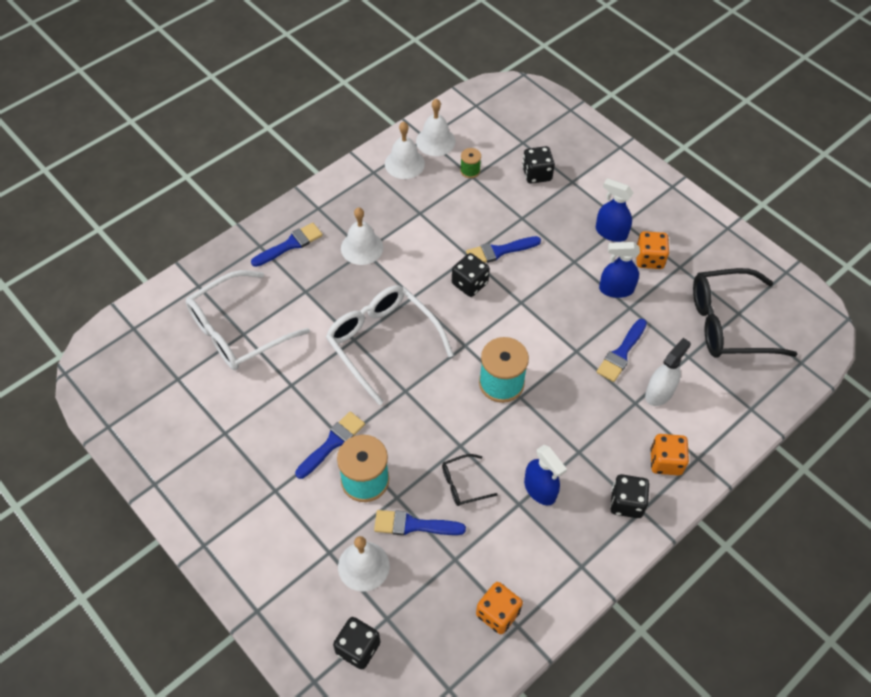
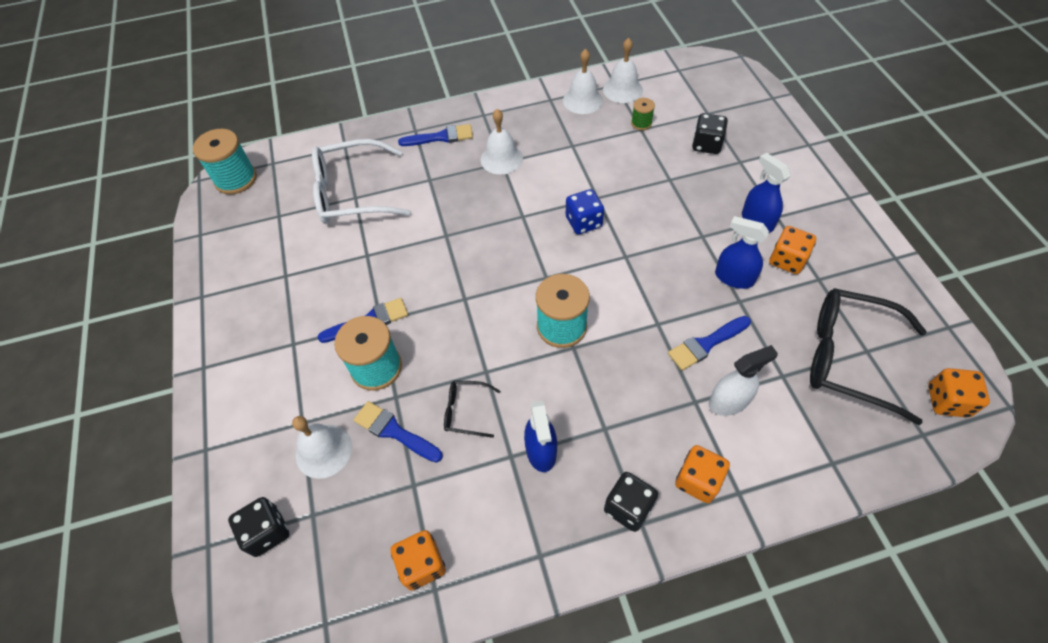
camera: 30 degrees right, 0 degrees up
white glasses [326,285,454,405] -> none
black dice [452,253,490,297] -> blue dice [566,189,604,234]
blue brush [466,236,541,263] -> none
none -> turquoise spool [193,129,257,194]
none -> orange dice [928,368,990,418]

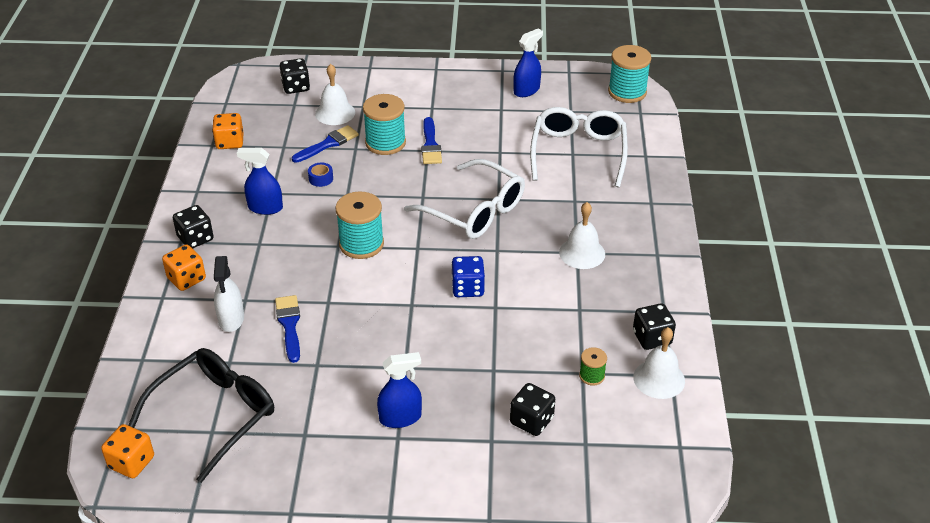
camera: 105 degrees right, 15 degrees down
blue brush [398,124,473,146] -> none
black glasses [444,380,500,438] -> blue tape [308,163,333,187]
white bell [563,49,603,114] -> black dice [633,303,676,350]
blue spray bottle [715,216,769,289] -> blue spray bottle moved to [513,29,543,97]
orange dice [769,226,816,274] -> none
none -> white glasses [404,159,525,239]

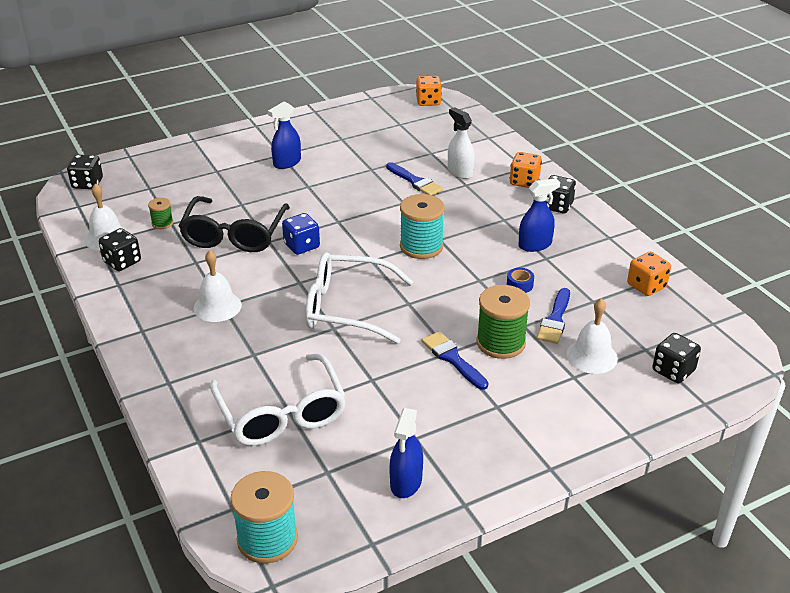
camera: 150 degrees right, 5 degrees down
black glasses [128,348,274,483] -> black glasses moved to [179,196,290,252]
turquoise spool [363,94,406,155] -> green spool [477,285,530,359]
black dice [510,383,555,436] -> black dice moved to [67,155,103,189]

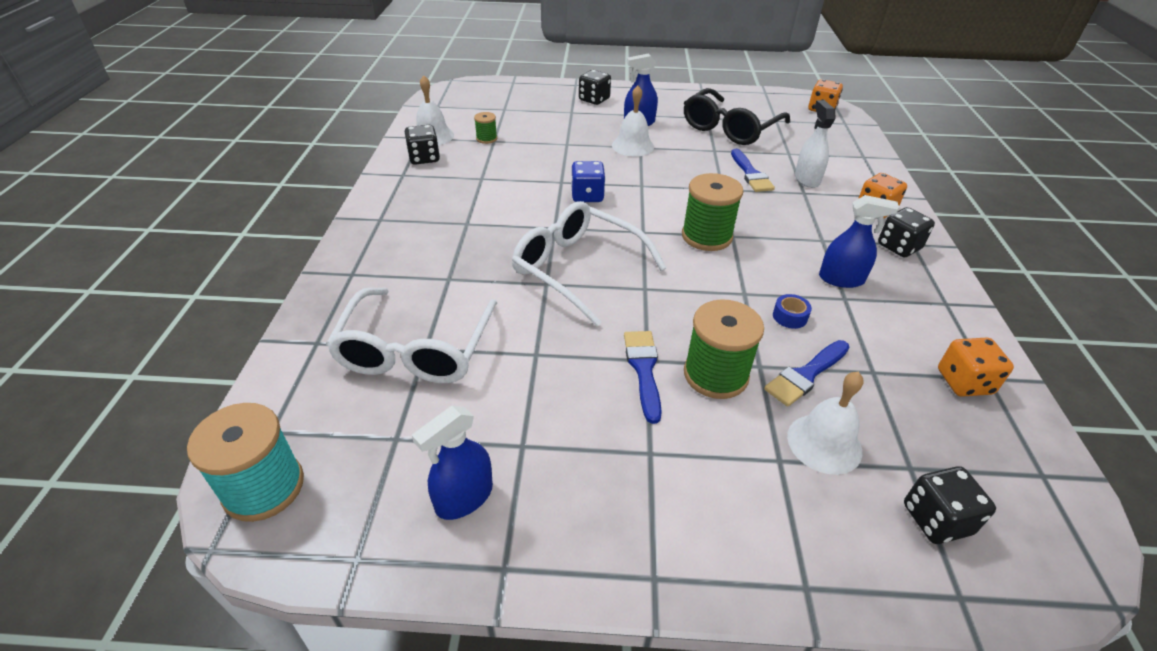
camera: 30 degrees right, 5 degrees up
black dice [67,155,103,189] -> black dice moved to [579,70,611,105]
black glasses [179,196,290,252] -> black glasses moved to [684,88,790,145]
white bell [194,250,242,322] -> white bell moved to [612,85,654,156]
turquoise spool [400,194,445,259] -> green spool [682,173,743,251]

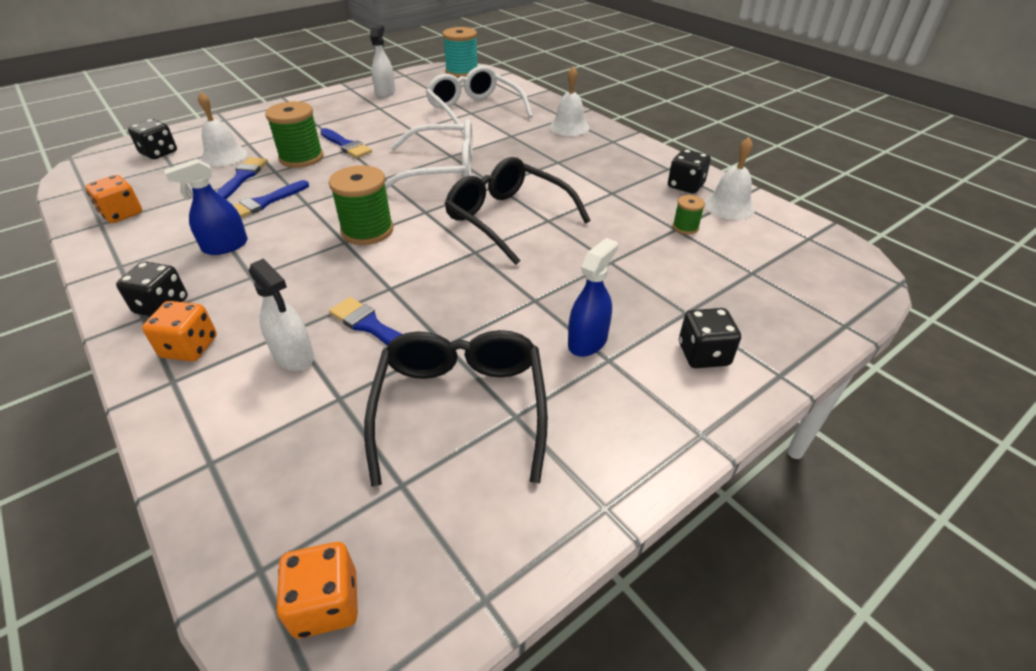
camera: 140 degrees right, 0 degrees up
blue spray bottle [412,406,493,520] -> white spray bottle [370,25,395,98]
blue dice [571,161,605,202] -> black glasses [445,157,590,265]
white bell [612,85,654,156] -> white bell moved to [549,66,590,136]
blue tape [773,294,812,329] -> blue brush [233,180,309,218]

